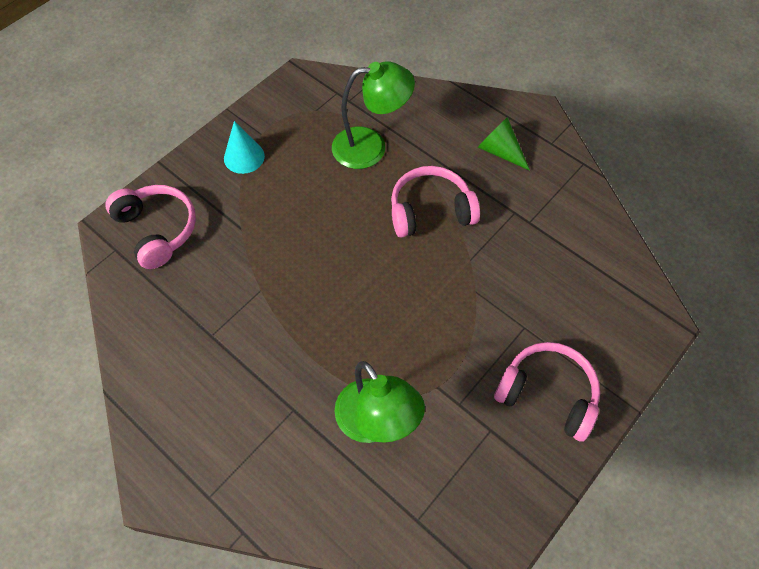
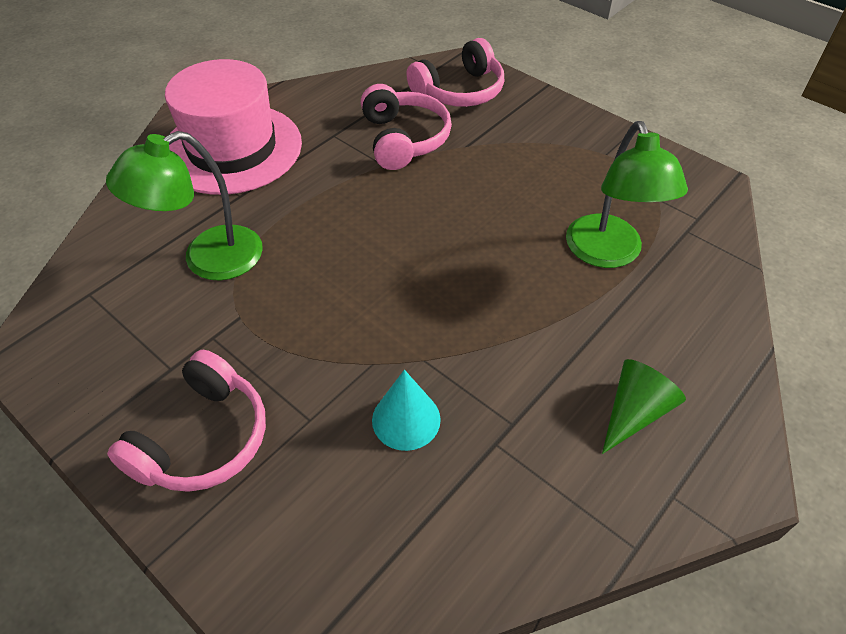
camera: 90 degrees right, 10 degrees down
turquoise cone [224,121,265,174] -> turquoise cone moved to [372,370,441,451]
pink headphones [391,166,480,238] -> pink headphones moved to [361,84,452,170]
none -> pink hat [165,59,302,195]

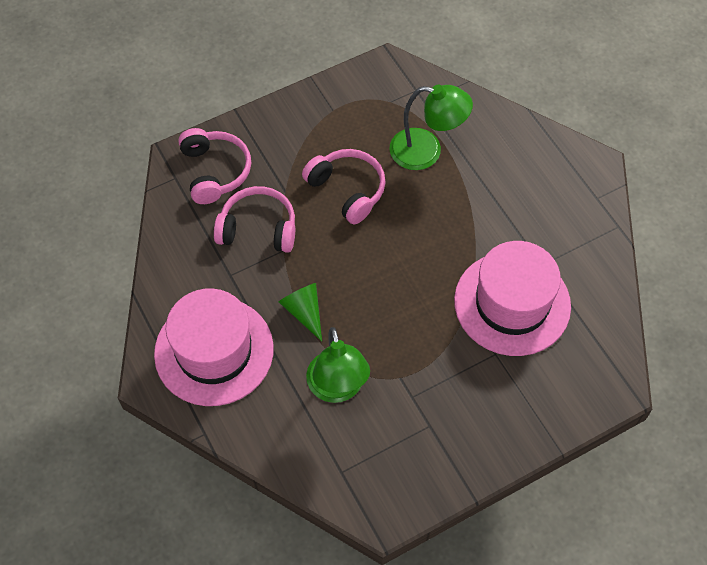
camera: 70 degrees left, 10 degrees up
pink headphones [107,350,266,492] -> pink headphones moved to [302,149,386,224]
turquoise cone [372,370,441,451] -> pink hat [454,241,571,356]
green cone [602,359,686,454] -> green cone moved to [279,283,322,341]

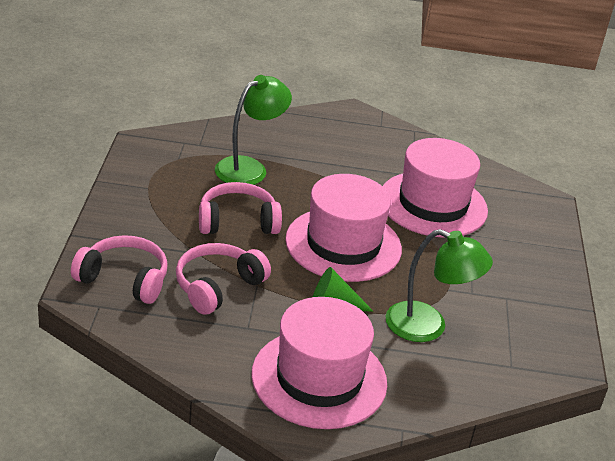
camera: 60 degrees left, 25 degrees down
none -> pink hat [285,174,402,282]

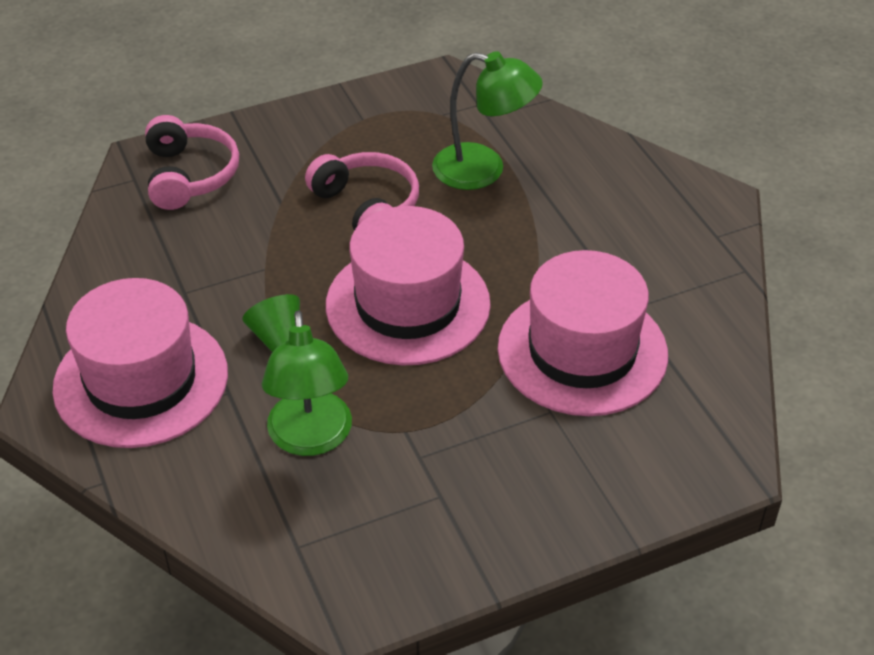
camera: 65 degrees right, 10 degrees up
pink headphones [176,243,271,315] -> none

